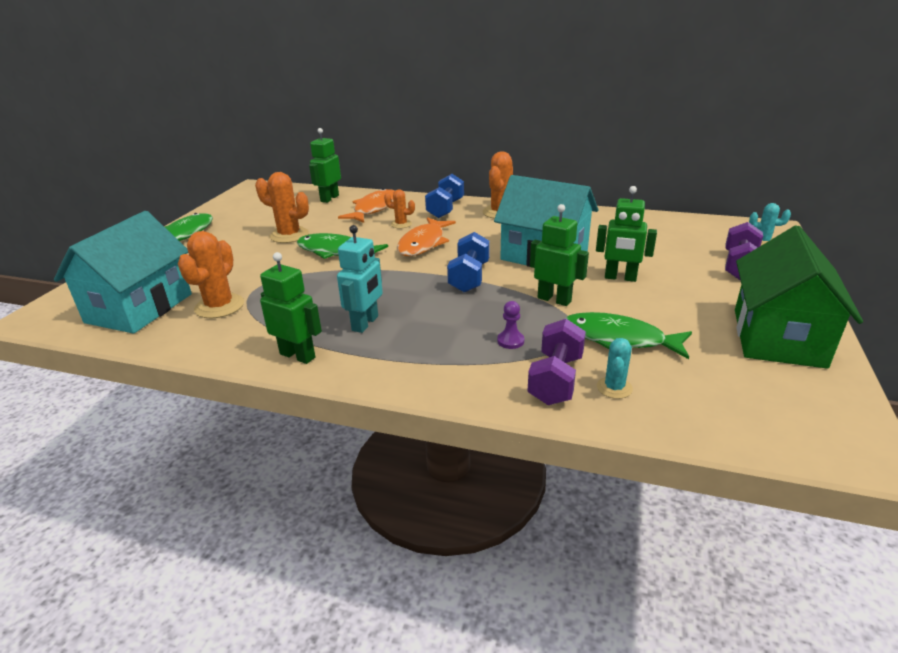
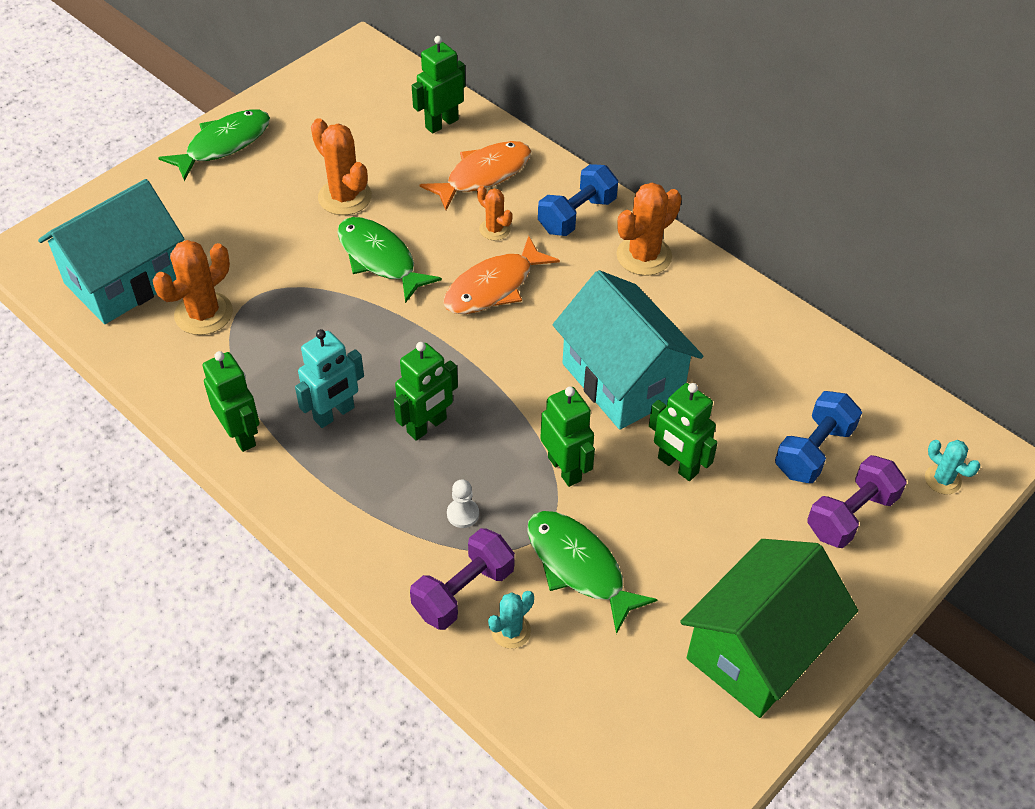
camera: 25 degrees right, 20 degrees up
blue dumbbell [447,232,490,292] -> blue dumbbell moved to [775,391,862,483]
purple pawn [497,301,524,349] -> white pawn [447,479,479,528]
none -> green robot [394,342,458,441]

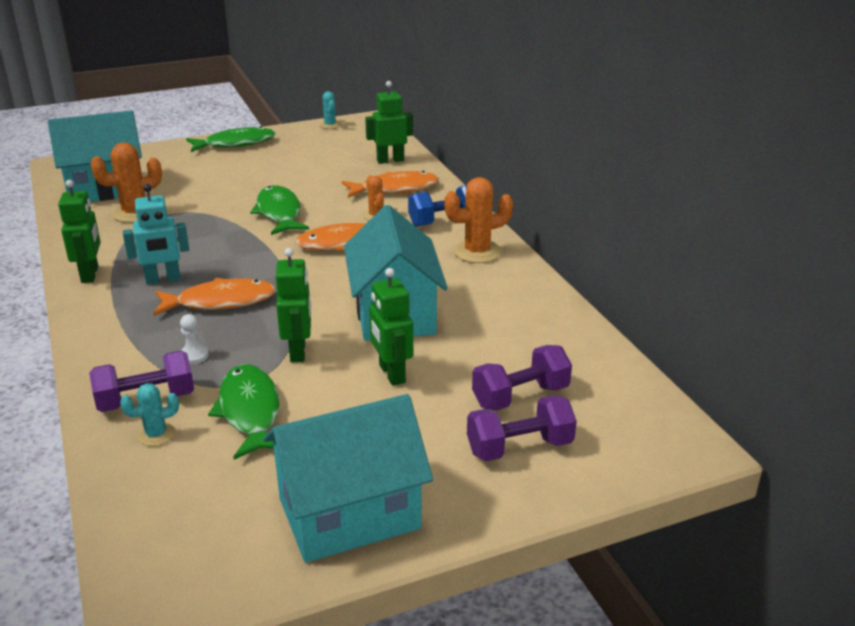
camera: 25 degrees right, 20 degrees down
orange cactus [311,118,372,215] -> none
green robot [394,342,458,441] -> orange fish [153,278,276,316]
green house [680,539,858,718] -> turquoise house [263,394,433,563]
blue dumbbell [775,391,862,483] -> purple dumbbell [472,345,572,411]
turquoise cactus [925,440,980,495] -> turquoise cactus moved to [320,91,341,129]

